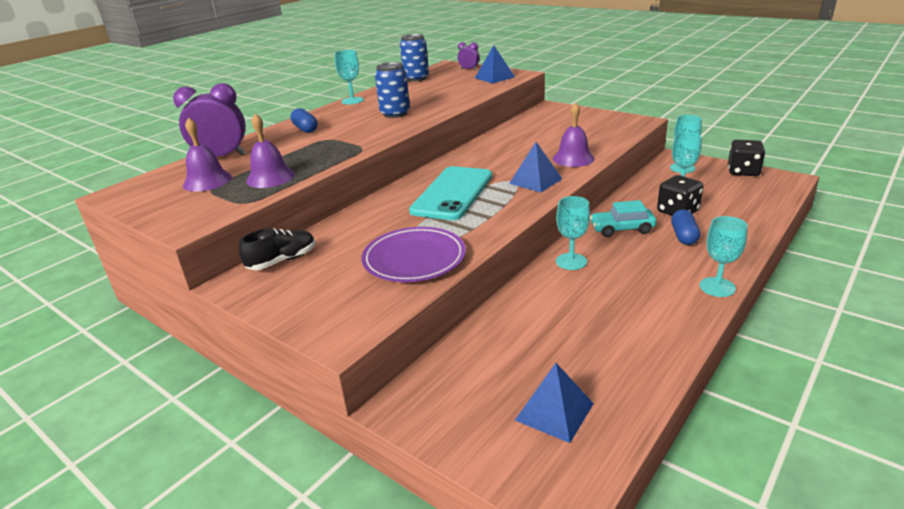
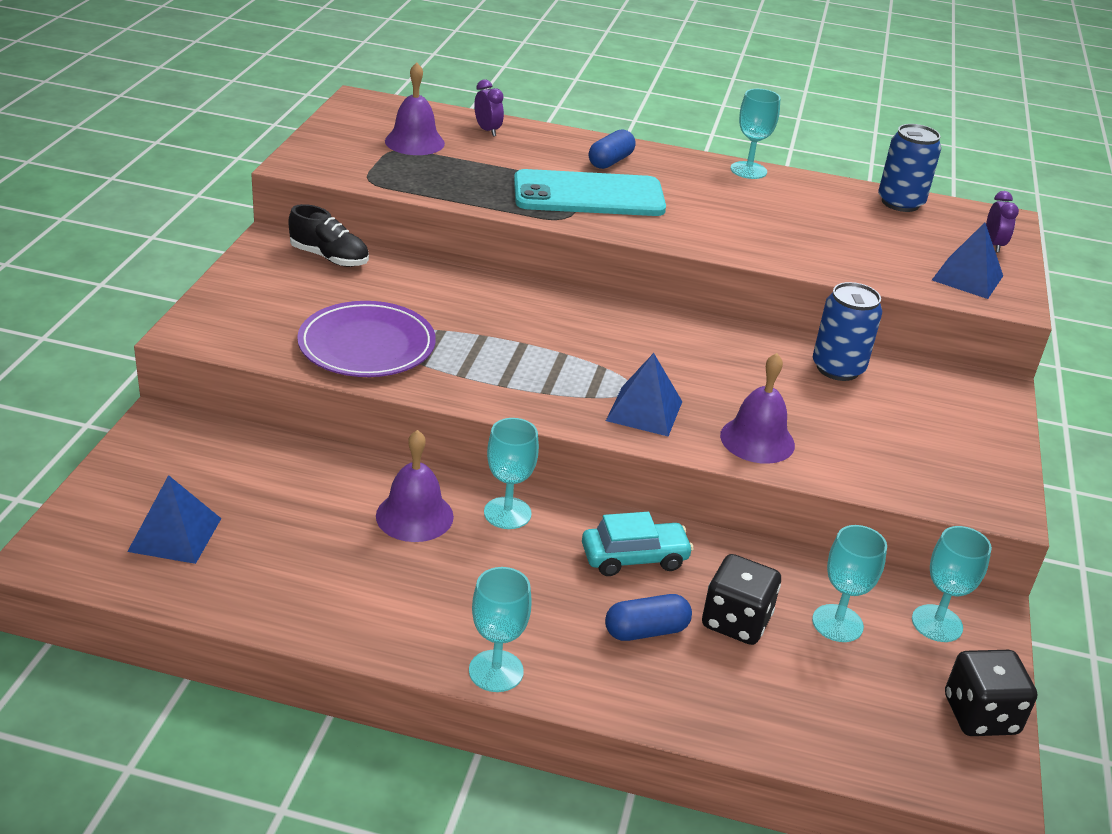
camera: 60 degrees right, 5 degrees up
purple clock [173,83,246,156] -> purple clock [474,80,504,136], size x0.50
purple bell [246,114,295,188] -> purple bell moved to [376,430,454,542]
blue can [375,62,410,118] -> blue can moved to [813,282,882,381]
turquoise phone [409,166,492,220] -> turquoise phone moved to [514,169,666,216]
turquoise car [590,200,657,237] -> turquoise car turned 105 degrees clockwise [582,512,694,576]

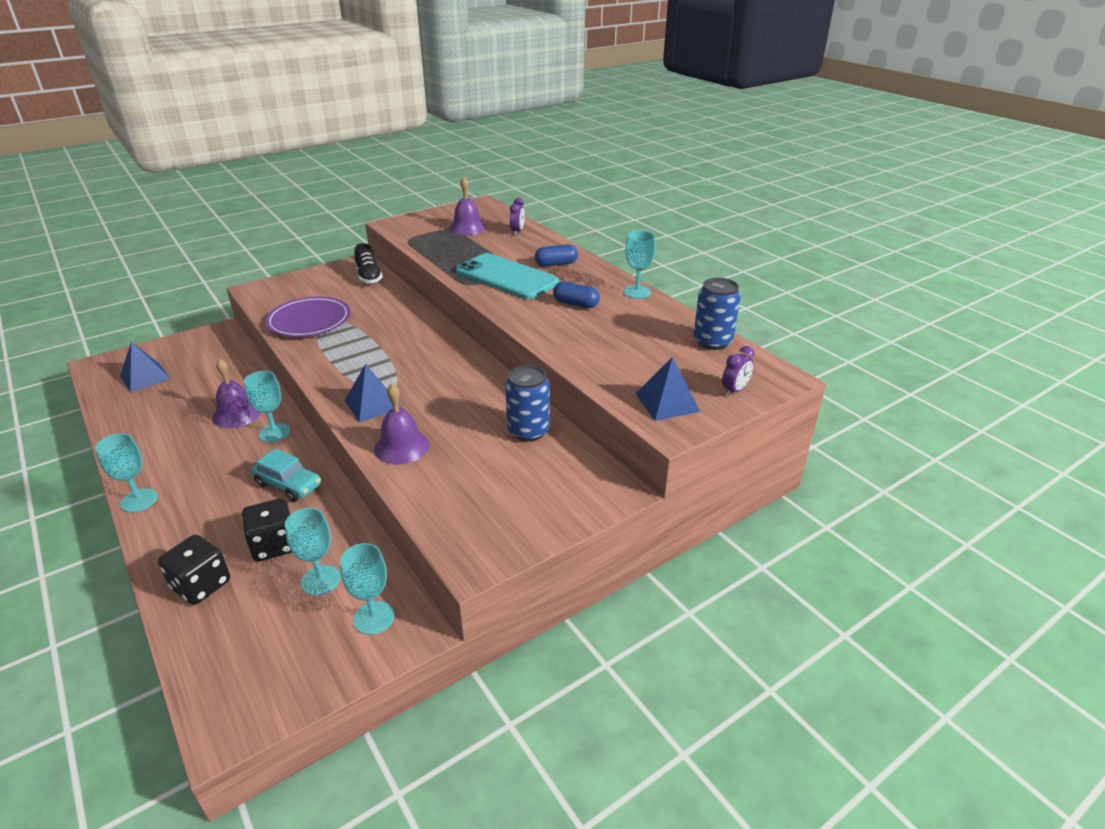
camera: 45 degrees right, 0 degrees up
blue capsule [605,594,692,641] -> blue capsule moved to [553,282,600,308]
black dice [945,650,1037,736] -> black dice moved to [158,535,230,605]

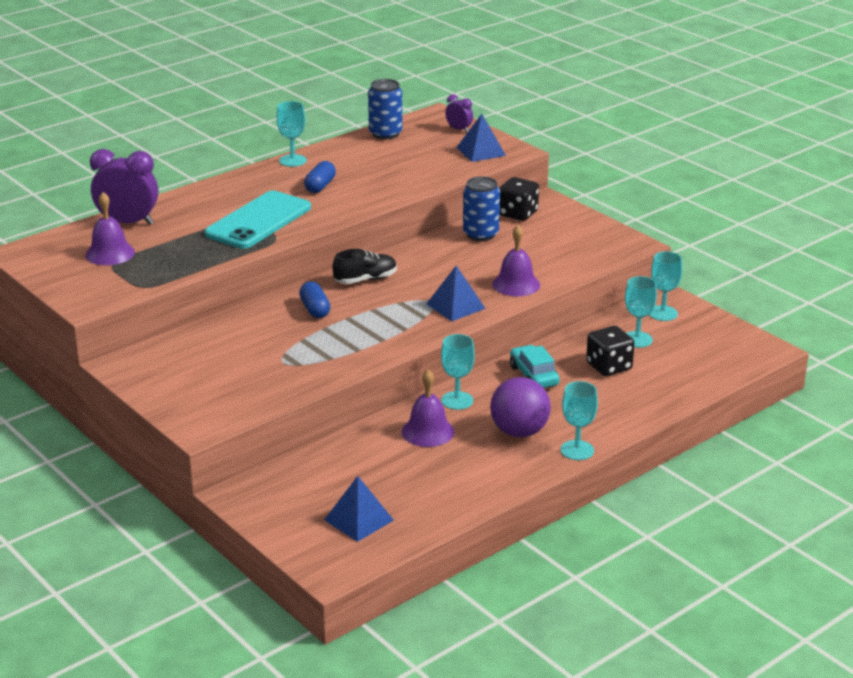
camera: 95 degrees left, 5 degrees down
black dice [158,535,230,605] -> black dice moved to [499,177,539,221]
turquoise car [251,448,321,502] -> turquoise car turned 45 degrees counterclockwise [510,345,560,388]
purple plate [265,297,350,337] -> none
black shoe [354,243,383,284] -> black shoe moved to [333,249,397,284]
purple clock [510,198,525,236] -> purple clock [90,149,158,225], size x1.99
blue capsule [535,244,578,266] -> blue capsule moved to [299,282,330,318]
none -> purple ball [490,377,551,437]

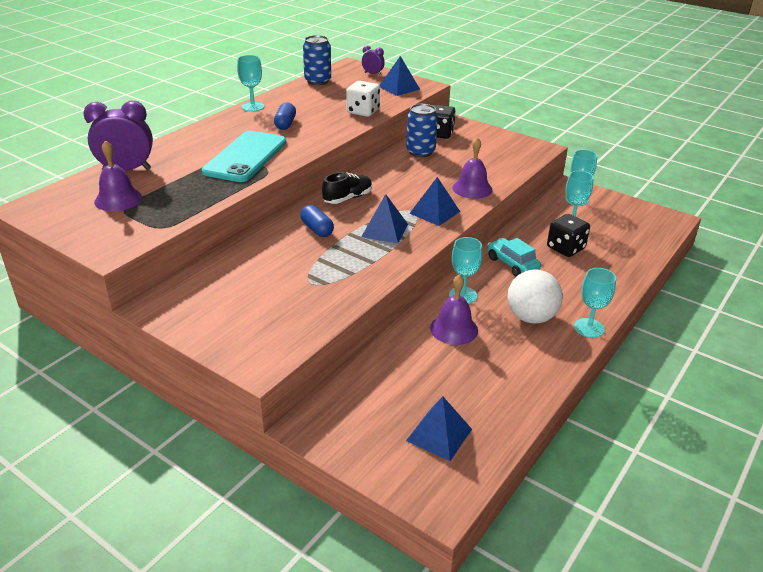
camera: 15 degrees left, 5 degrees up
purple ball [490,377,551,437] -> white ball [507,270,563,323]
none -> white dice [346,81,380,117]
none -> blue pyramid [361,194,408,244]

